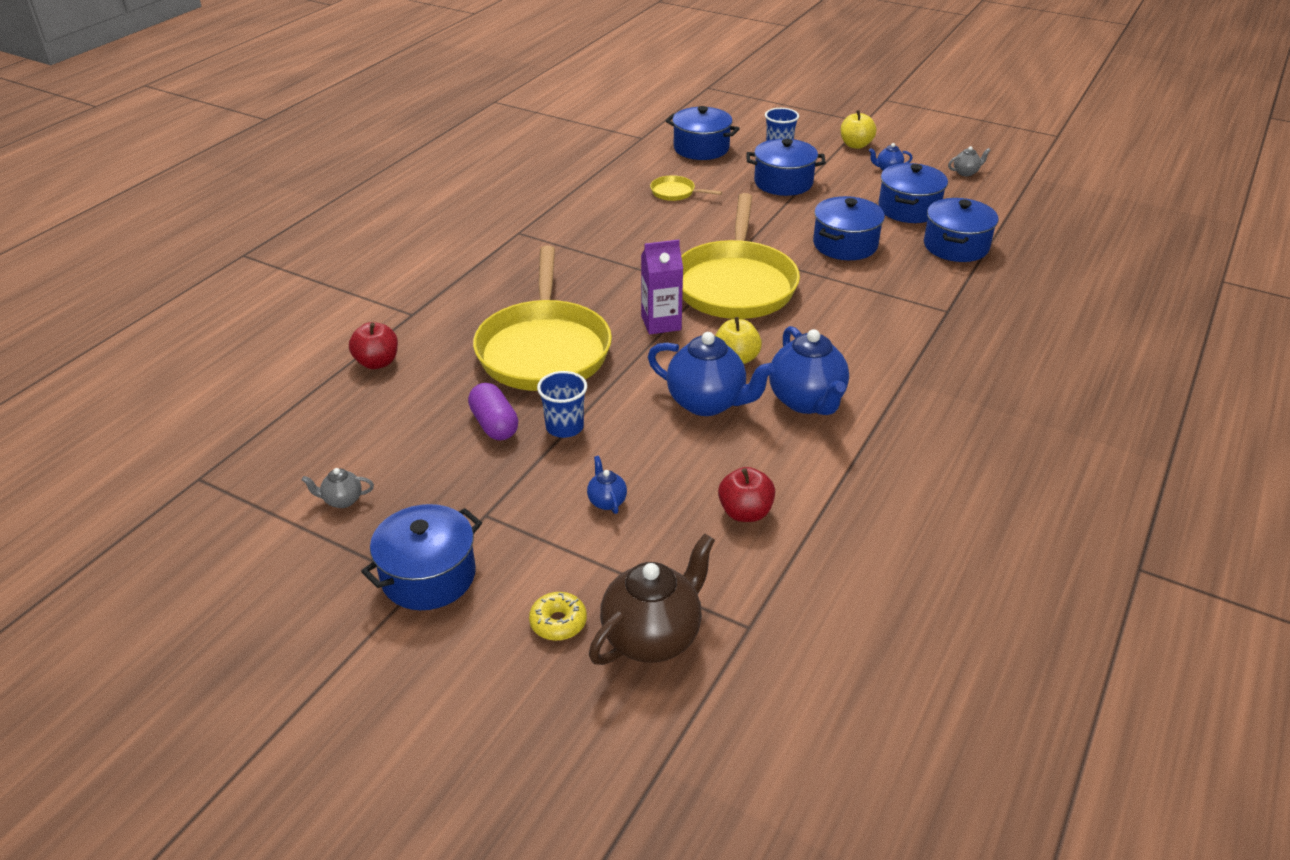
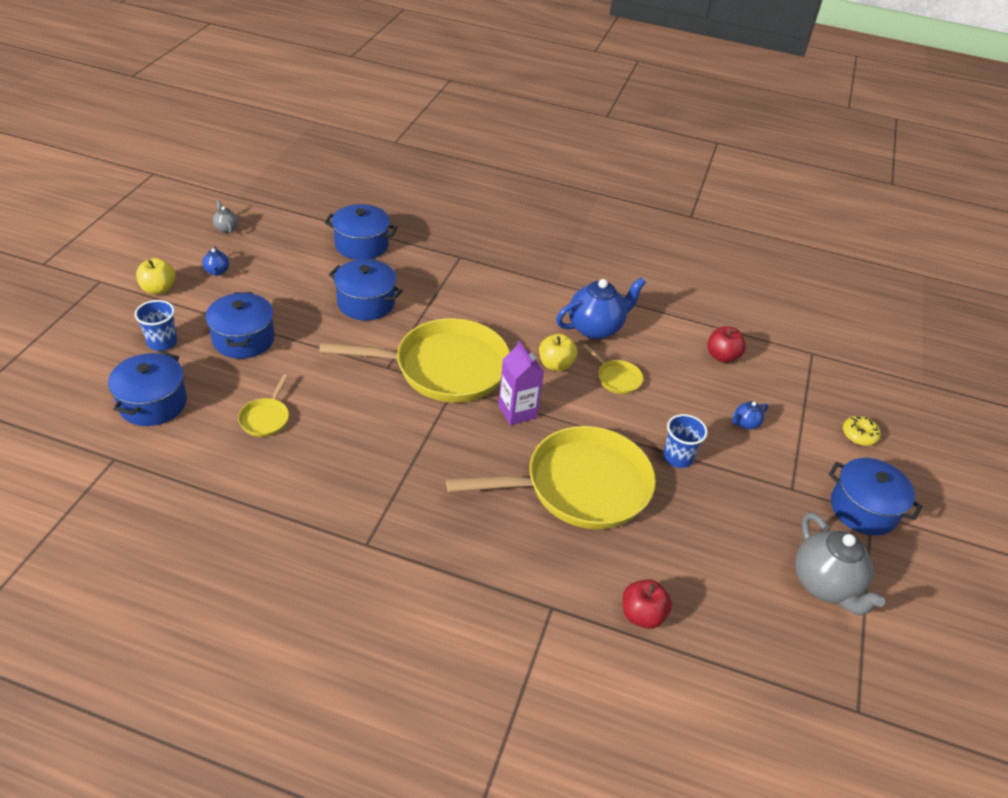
camera: 105 degrees left, 5 degrees up
grey teapot [302,468,374,508] -> grey teapot [795,512,885,616], size x2.19
purple capsule [468,383,518,440] -> none
brown teapot [589,533,715,665] -> none
blue teapot [648,332,775,416] -> yellow pan [582,344,643,394]
blue pot [878,163,948,223] -> none

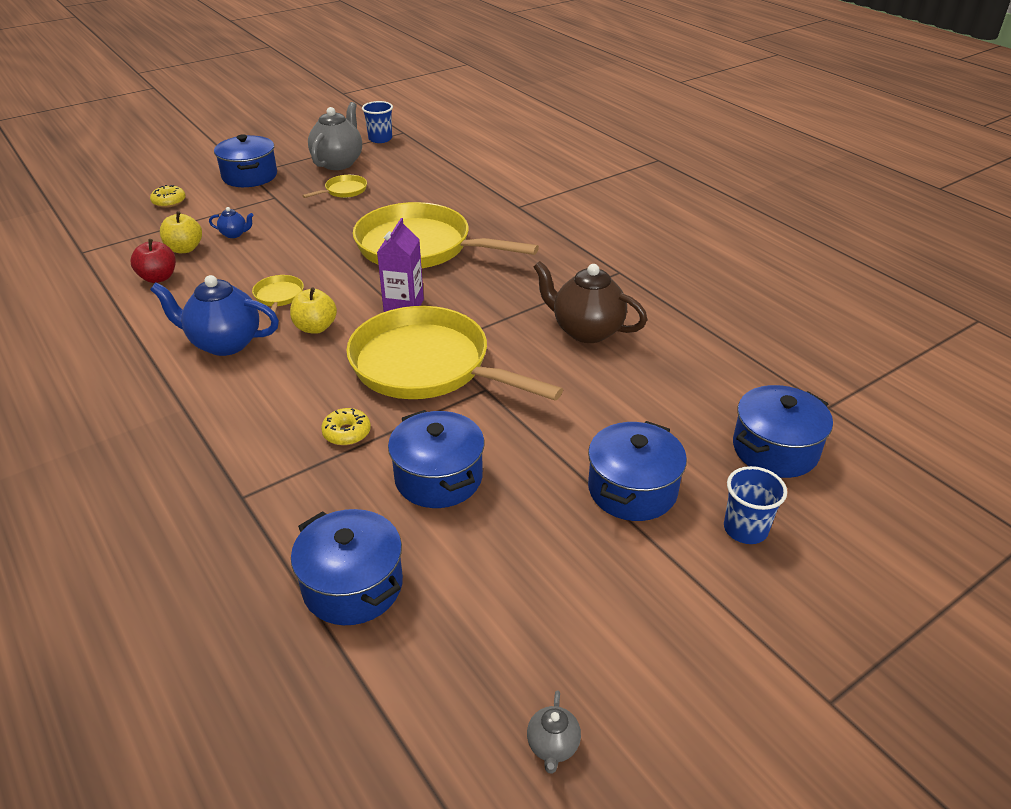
camera: 140 degrees left, 5 degrees down
yellow apple [136,258,176,295] -> yellow apple moved to [160,211,202,253]
blue teapot [202,246,229,276] -> none
yellow pan [238,375,289,437] -> yellow pan moved to [302,175,367,198]
red apple [622,579,672,629] -> none
blue cup [663,414,708,468] -> blue cup moved to [362,101,393,143]
none -> yellow donut [321,408,371,446]
none -> brown teapot [533,261,647,343]

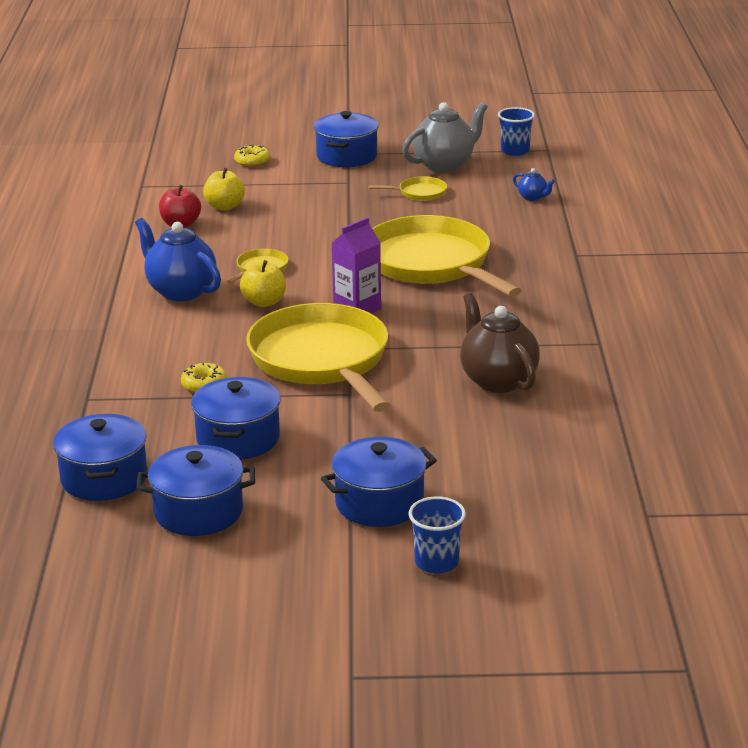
camera: 35 degrees right, 10 degrees down
blue teapot [209,207,254,238] -> blue teapot moved to [513,168,555,201]
grey teapot [527,690,581,774] -> none
blue pot [733,385,833,478] -> blue pot moved to [136,445,255,536]

